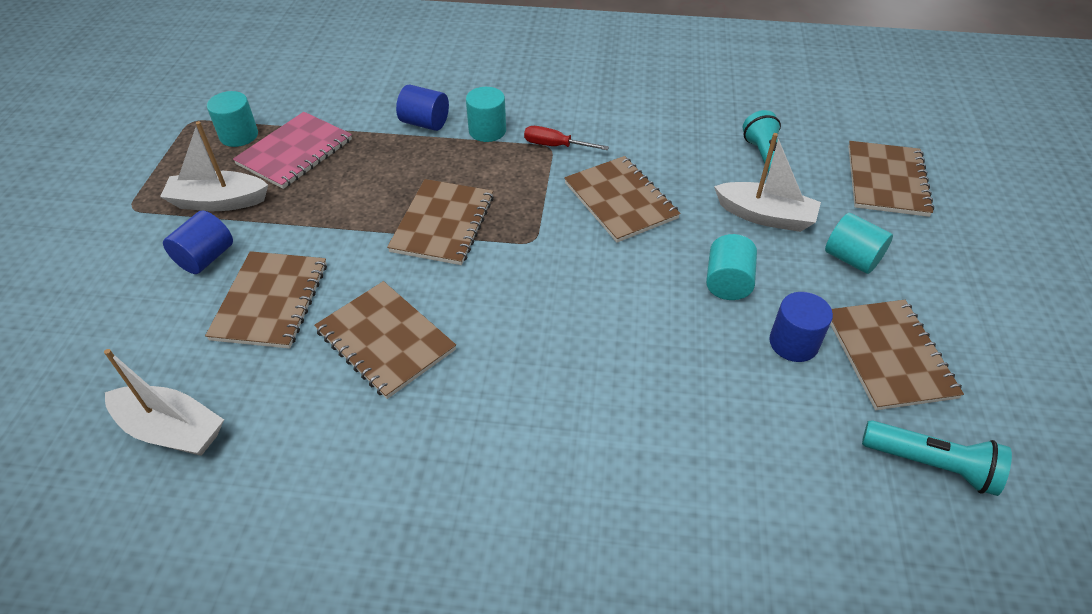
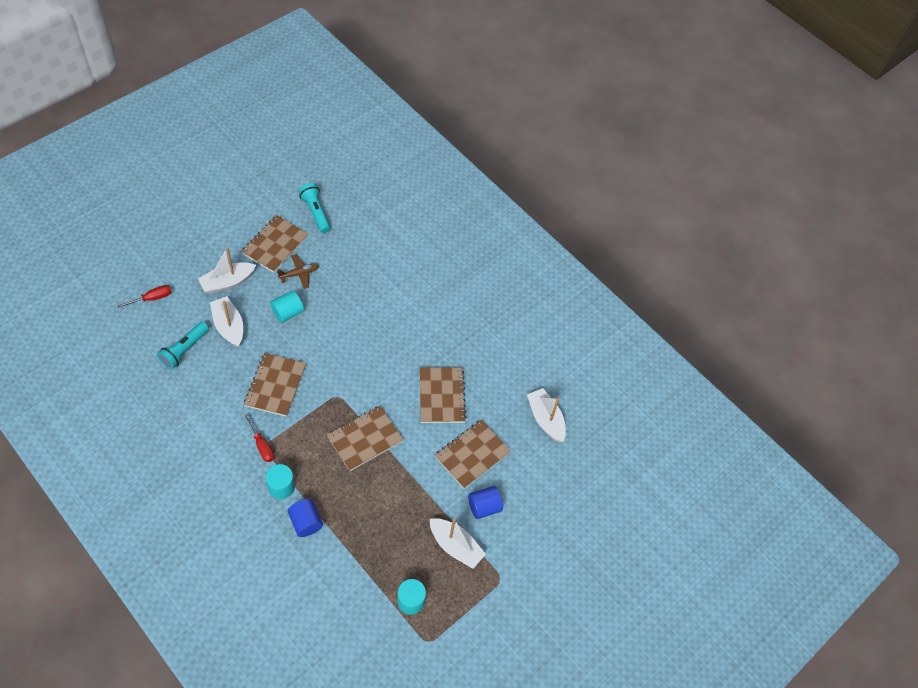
camera: 145 degrees left, 10 degrees up
pink notebook [233,112,352,189] -> none
blue cylinder [769,292,833,362] -> brown plane [277,254,319,289]
turquoise cylinder [825,213,893,274] -> white boat [198,247,256,294]
brown notebook [848,141,934,217] -> red screwdriver [117,285,171,308]

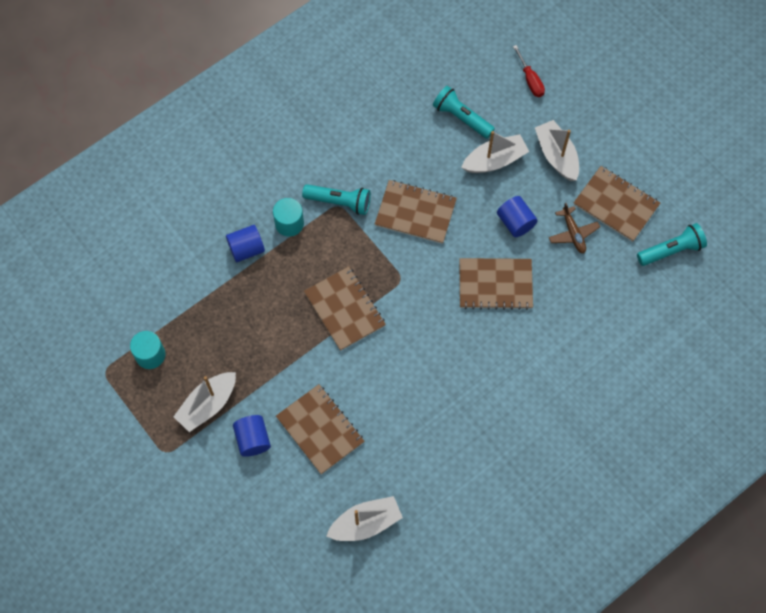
camera: 100 degrees right, 10 degrees up
red screwdriver [244,414,274,462] -> turquoise flashlight [302,184,371,215]
turquoise cylinder [270,291,304,323] -> blue cylinder [497,196,538,237]
brown notebook [419,367,467,423] -> brown notebook moved to [459,258,533,310]

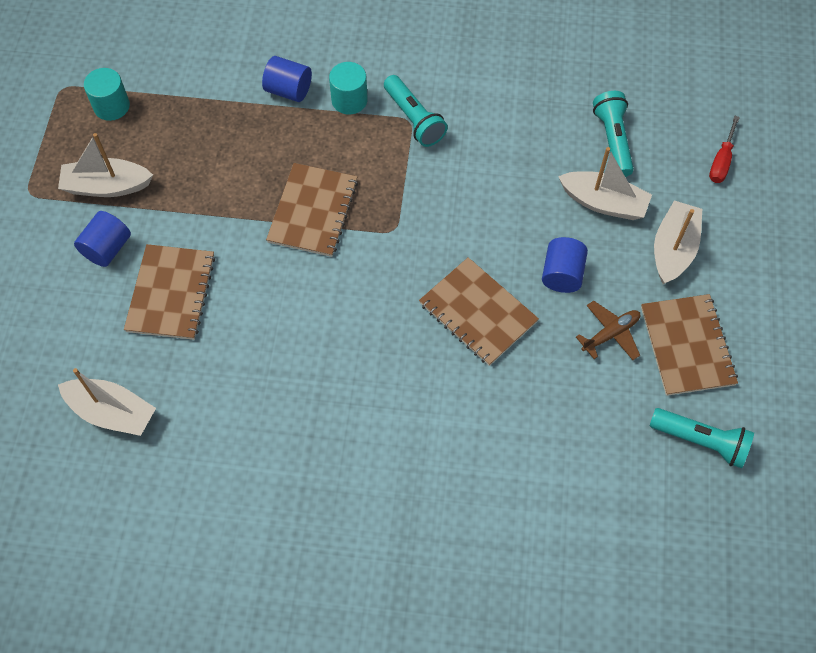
camera: 45 degrees right, 5 degrees down
brown notebook [375,180,457,244] -> none
brown plane [549,203,600,253] -> brown plane turned 150 degrees counterclockwise [576,301,640,360]

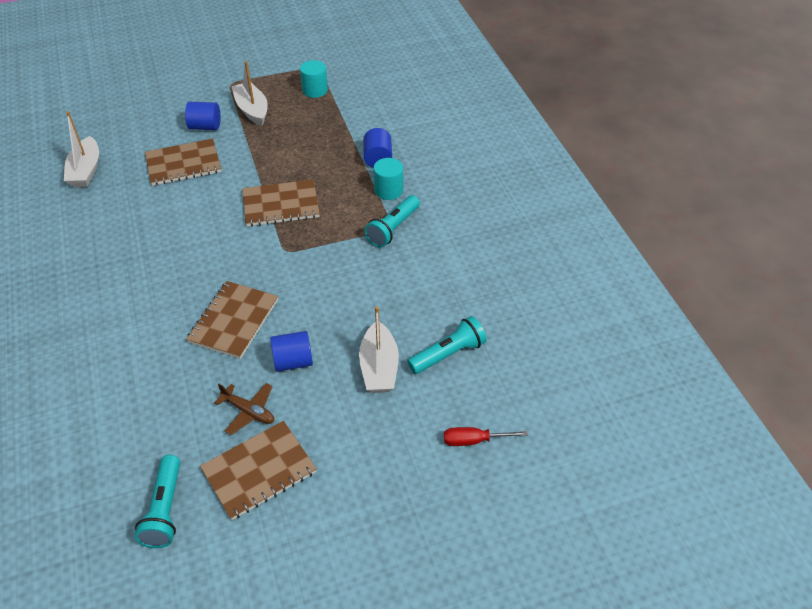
camera: 65 degrees right, 15 degrees down
white boat [654,201,702,284] -> none

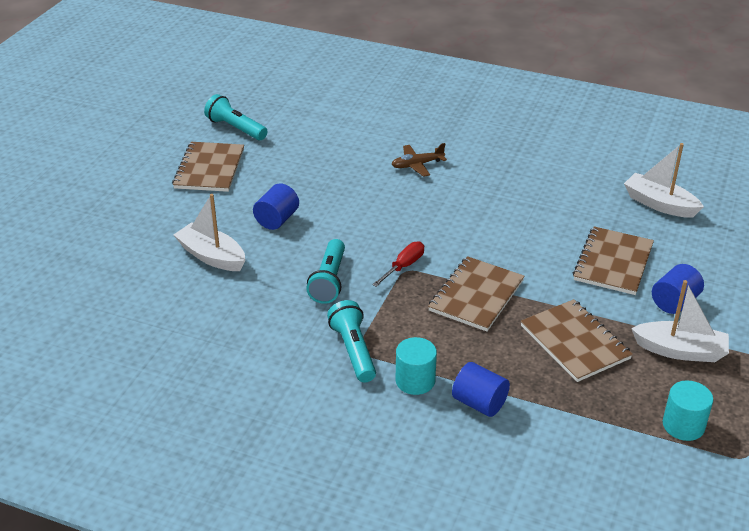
camera: 130 degrees right, 10 degrees down
brown notebook [186,281,278,359] -> brown notebook moved to [521,299,633,382]
brown plane [214,383,274,435] -> brown plane moved to [391,143,447,177]
turquoise flashlight [407,316,487,374] -> turquoise flashlight moved to [306,239,345,304]
red screwdriver [444,427,528,446] -> red screwdriver moved to [372,241,424,287]

